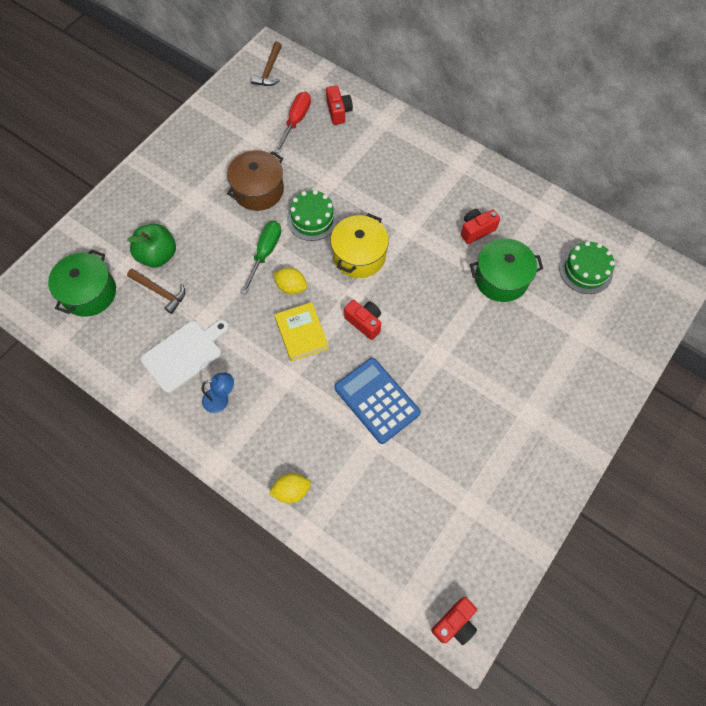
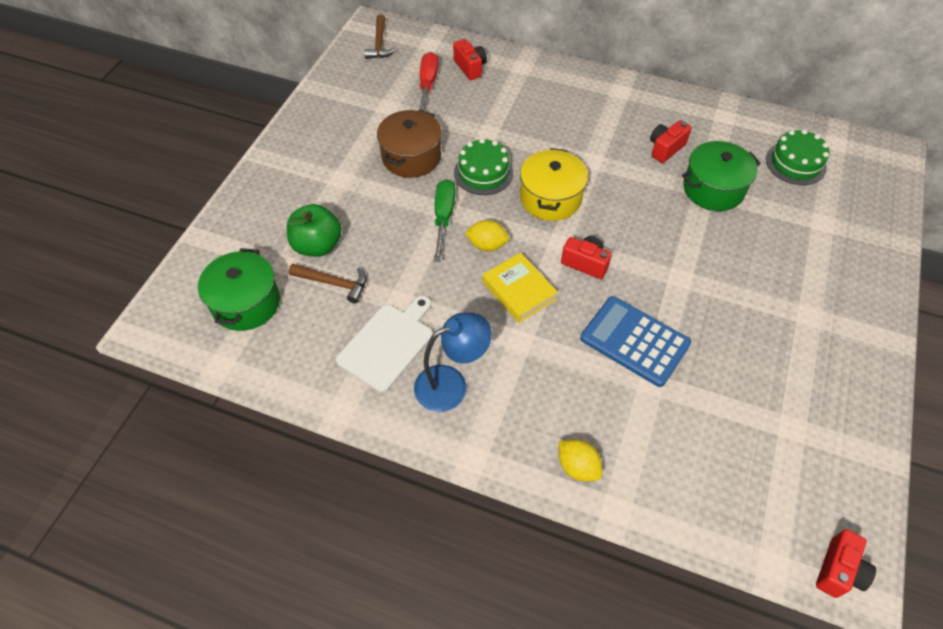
camera: 15 degrees left, 10 degrees down
blue lamp [201,372,234,413] -> blue lamp [414,312,492,412], size x1.58
yellow lemon [269,473,311,503] -> yellow lemon turned 75 degrees clockwise [559,440,602,481]

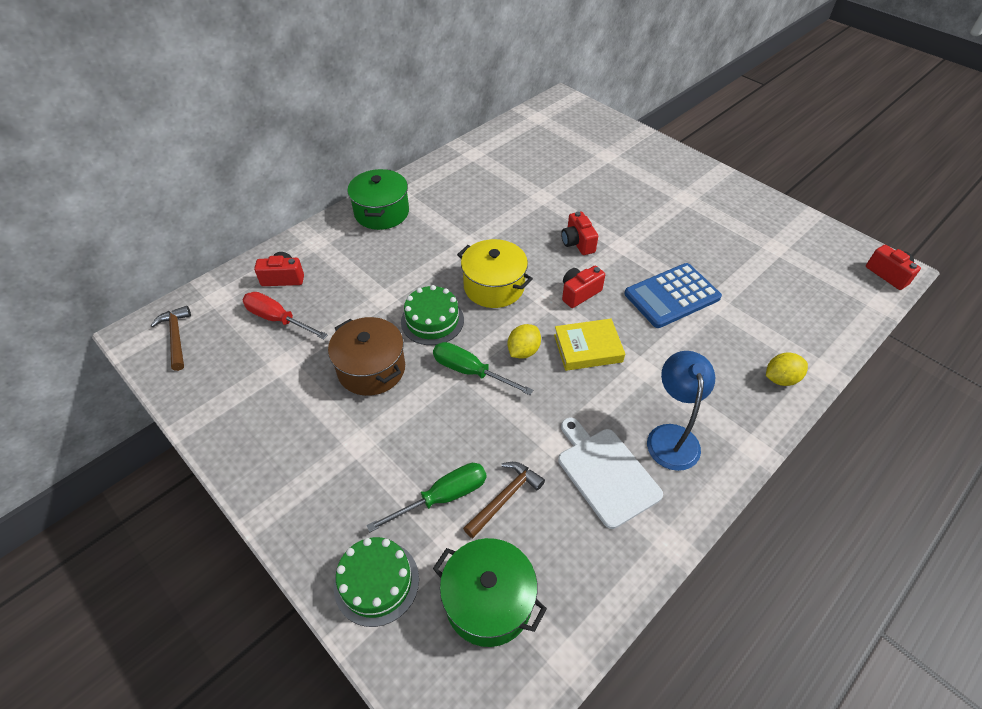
camera: 65 degrees left, 5 degrees down
green apple [287,204,342,257] -> green screwdriver [366,463,487,532]
brown hammer [364,14,396,59] -> brown hammer turned 135 degrees counterclockwise [151,306,191,371]
red camera [650,120,692,163] -> red camera moved to [561,211,598,255]
green pot [682,141,761,211] -> green pot moved to [348,169,409,230]
green cake [766,129,830,185] -> green cake moved to [334,537,419,627]

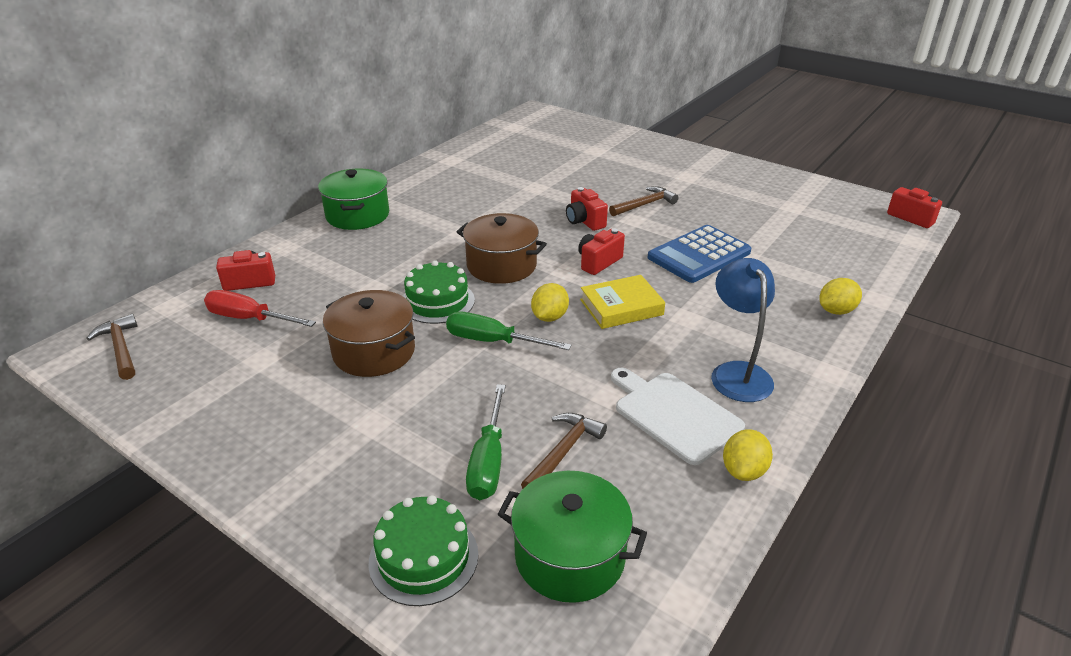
camera: 10 degrees left, 15 degrees down
green screwdriver [366,463,487,532] -> green screwdriver turned 135 degrees clockwise [466,384,506,500]
yellow pot [457,239,533,308] -> brown pot [456,213,547,284]
none -> brown hammer [609,186,679,216]
none -> yellow lemon [723,429,773,481]

